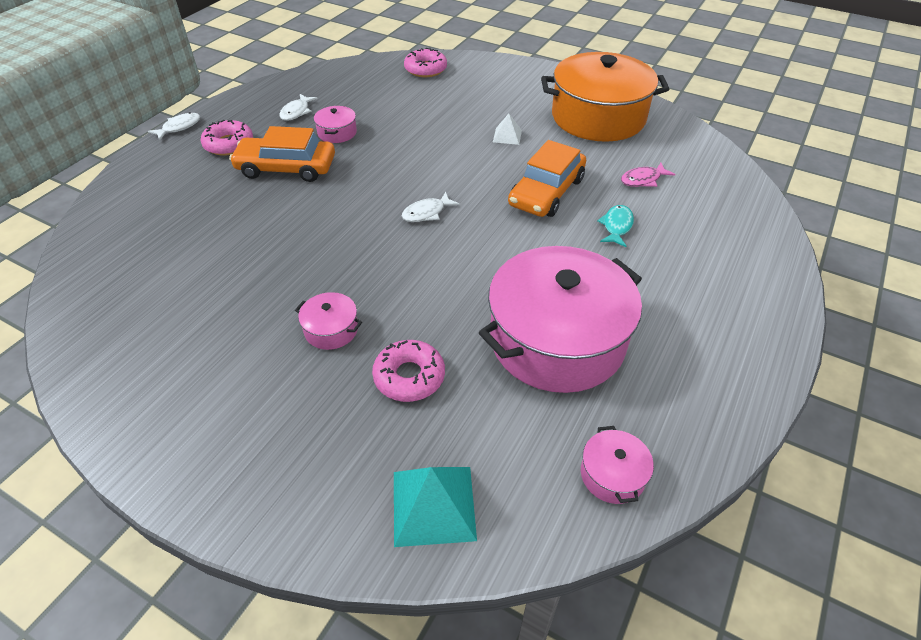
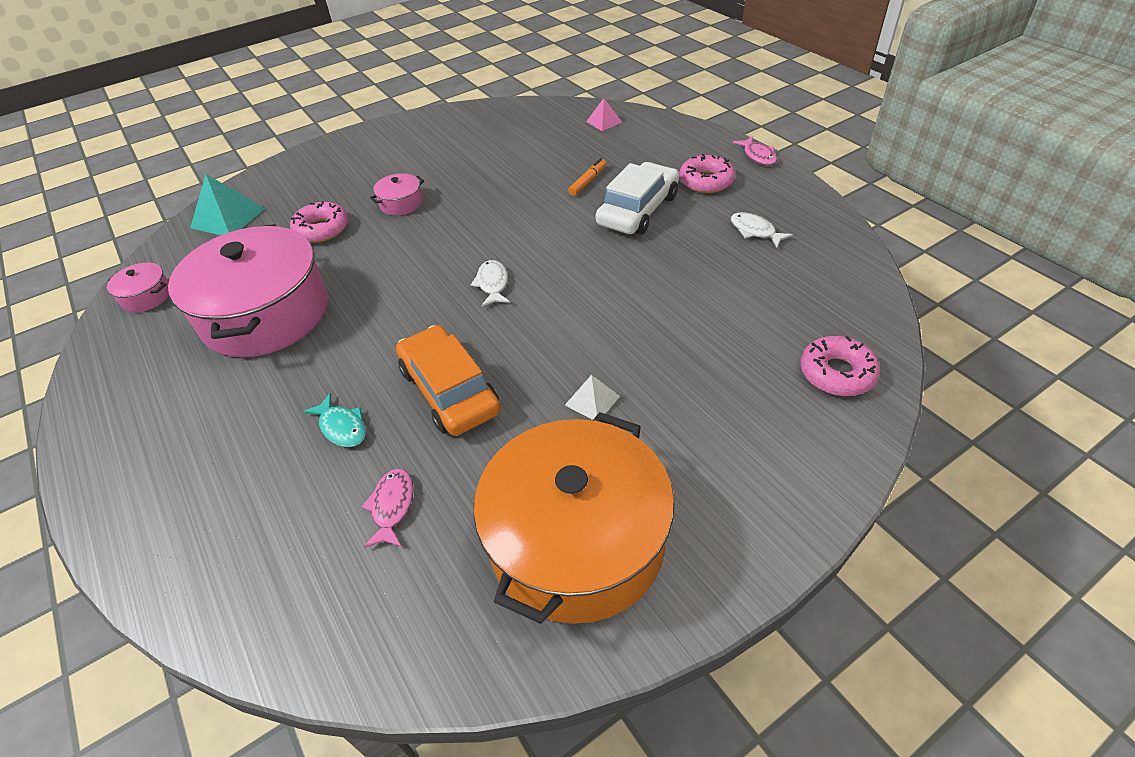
camera: 120 degrees right, 0 degrees up
white fish [148,112,200,140] -> pink fish [733,136,777,166]
orange car [229,126,335,182] -> white car [596,162,679,235]
pink pot [314,106,357,143] -> none
none -> orange marker [568,158,607,196]
none -> pink pyramid [586,98,622,131]

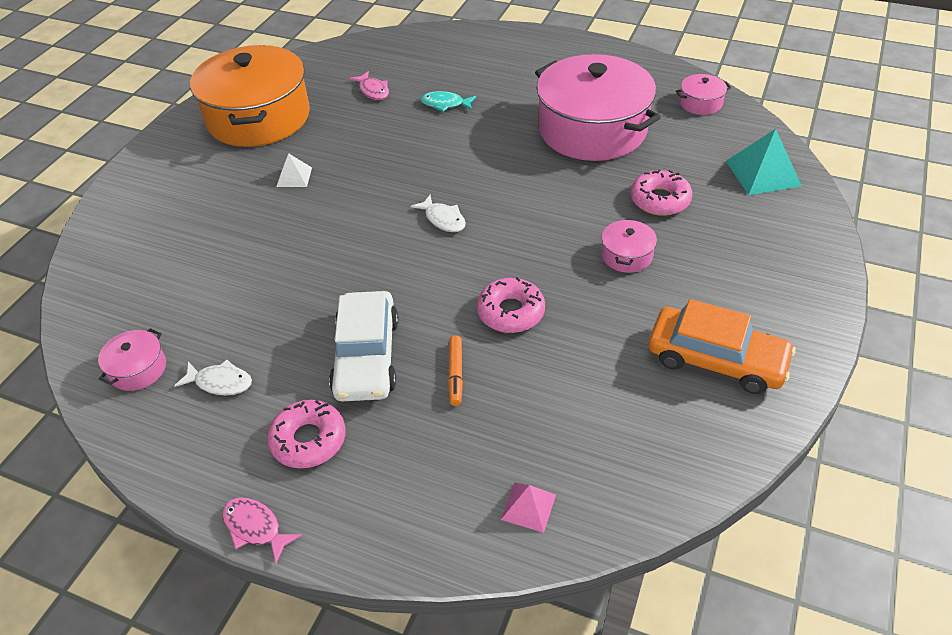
camera: 145 degrees right, 0 degrees up
orange car [396,325,501,436] -> orange car moved to [648,299,795,394]
pink donut [801,336,880,396] -> pink donut moved to [477,277,545,333]
none -> pink pot [98,328,166,391]

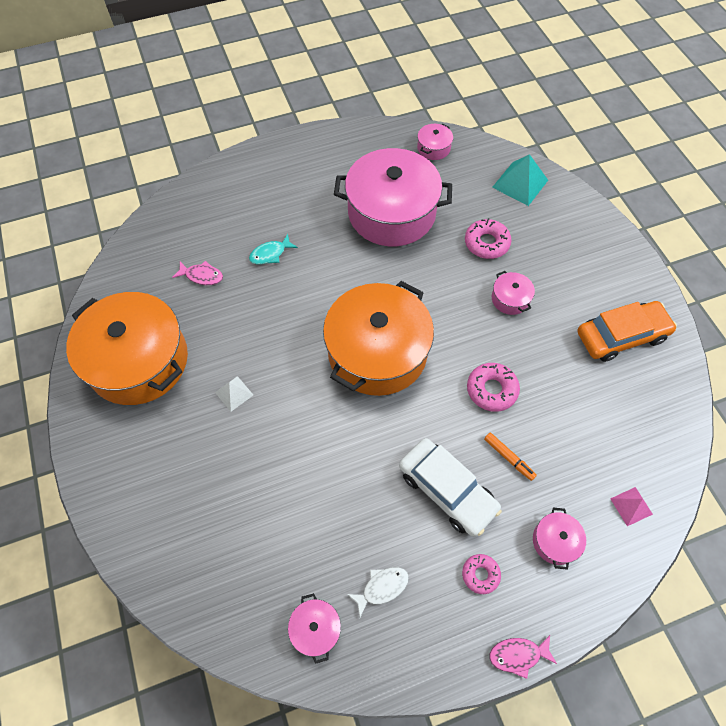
camera: 45 degrees left, 15 degrees up
pink donut [267,400,346,468] -> pink donut [462,554,501,594], size x0.65
white fish [411,194,466,232] -> orange pot [323,281,434,396]
none -> pink pot [533,508,586,570]

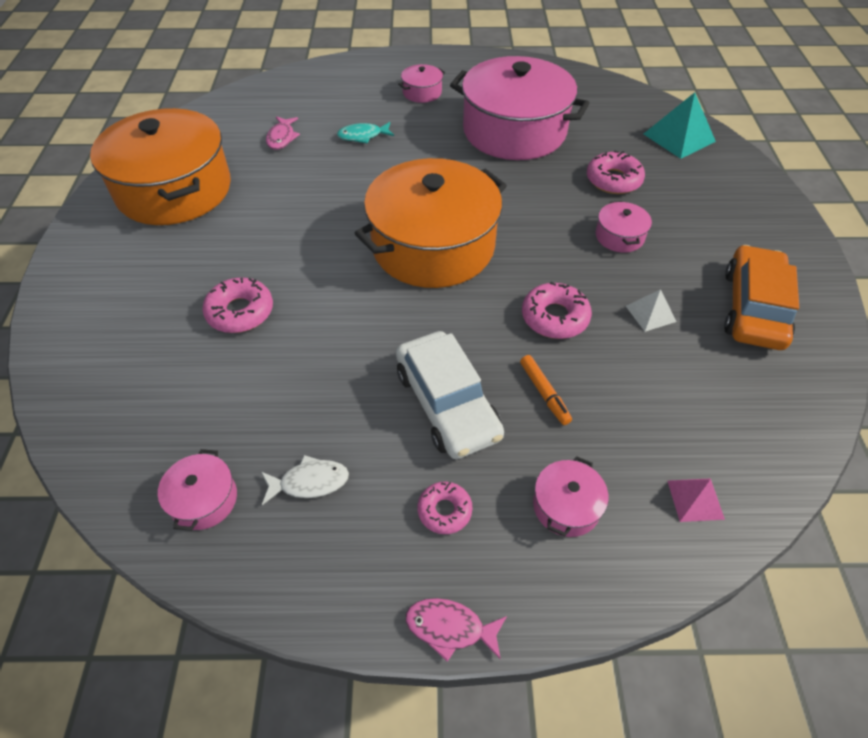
camera: 20 degrees right, 10 degrees down
pink fish [172,261,223,285] -> pink fish turned 60 degrees clockwise [266,117,300,150]
white pyramid [215,376,253,411] -> white pyramid moved to [626,289,676,332]
pink pot [417,124,453,160] -> pink pot moved to [398,64,445,103]
orange car [577,301,677,362] -> orange car turned 75 degrees counterclockwise [724,245,799,350]
none -> pink donut [202,277,273,333]

